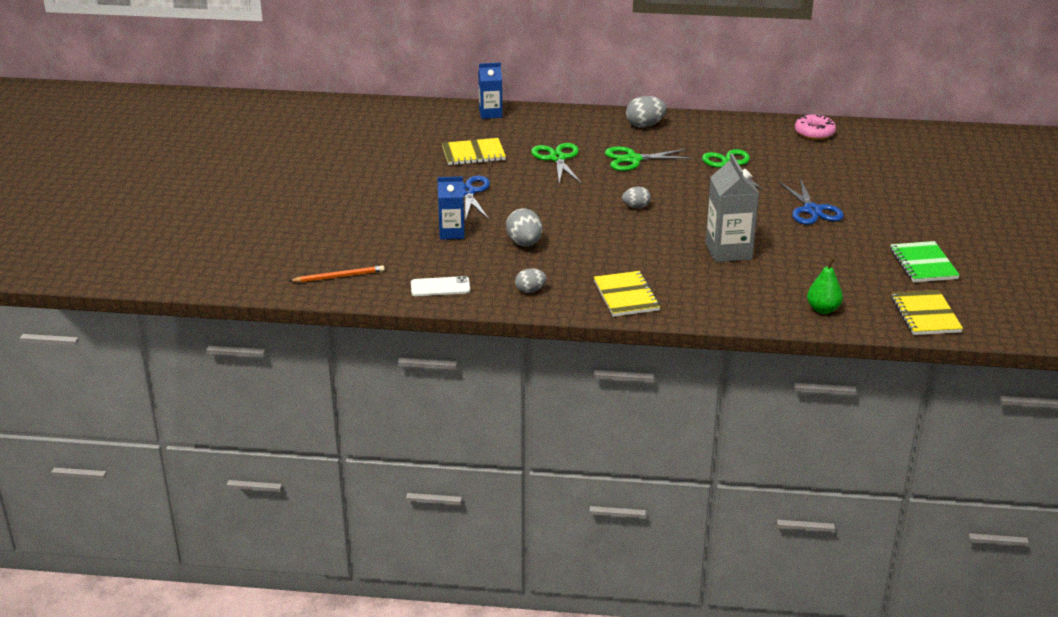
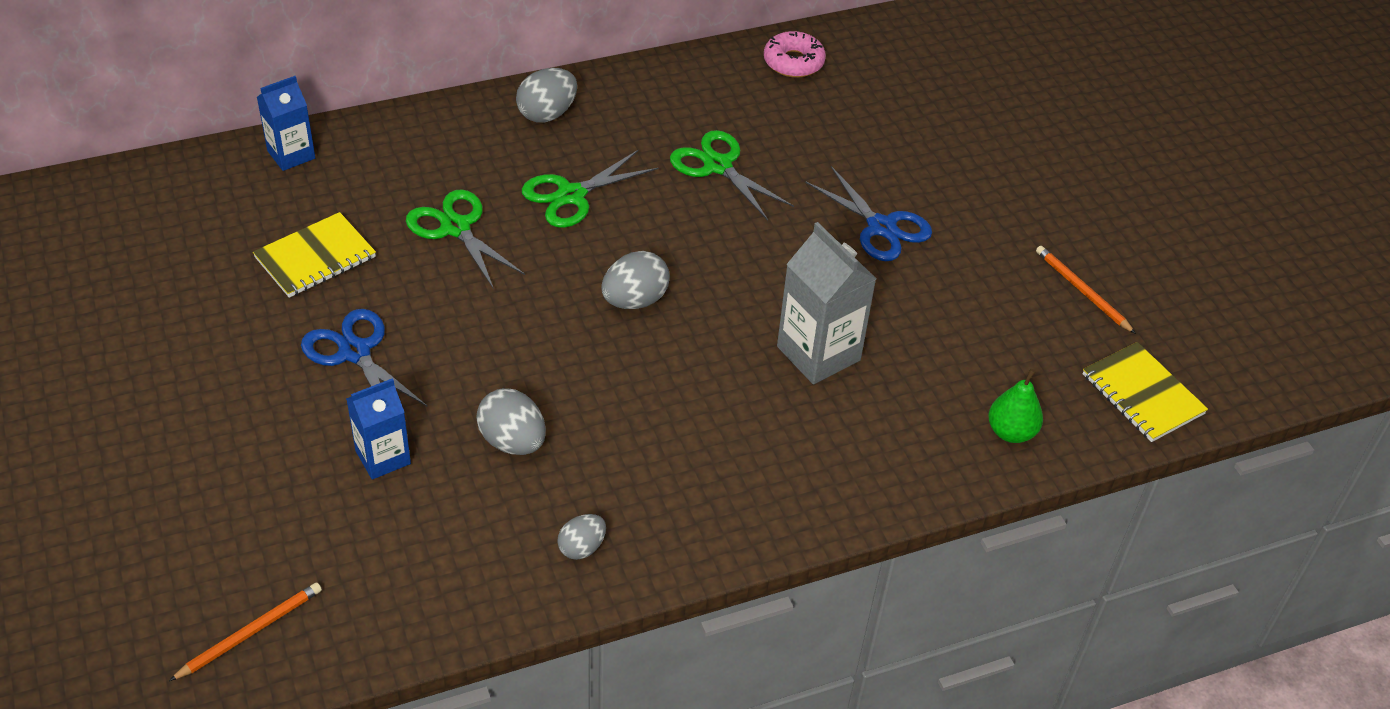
camera: 30 degrees left, 15 degrees up
white phone [411,276,470,296] -> none
yellow notebook [594,271,661,317] -> none
grey egg [622,187,651,208] -> grey egg [601,251,670,309], size x1.58
green notebook [890,241,960,282] -> orange pencil [1036,246,1136,334]

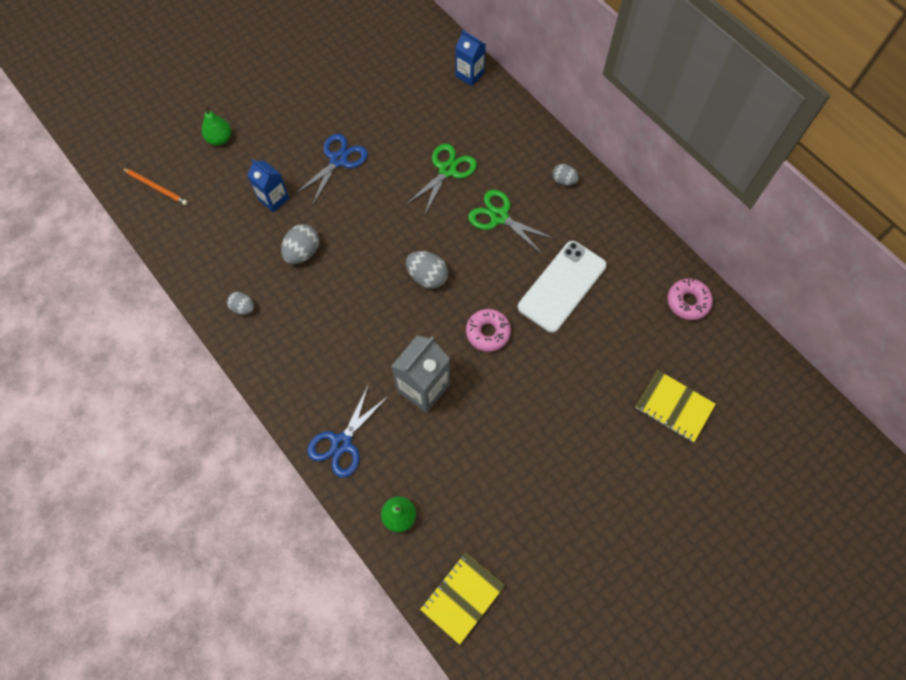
camera: 75 degrees right, 20 degrees up
yellow notebook [253,212,376,298] -> yellow notebook moved to [636,370,716,442]
grey egg [516,68,577,123] -> grey egg [552,164,579,186], size x0.63
green scissors [670,130,794,221] -> white phone [518,241,607,333]
blue scissors [805,166,932,261] -> blue scissors moved to [307,384,387,478]
orange pencil [1036,246,1136,334] -> none
none -> green pear [202,105,231,146]
none -> pink donut [466,309,511,352]

